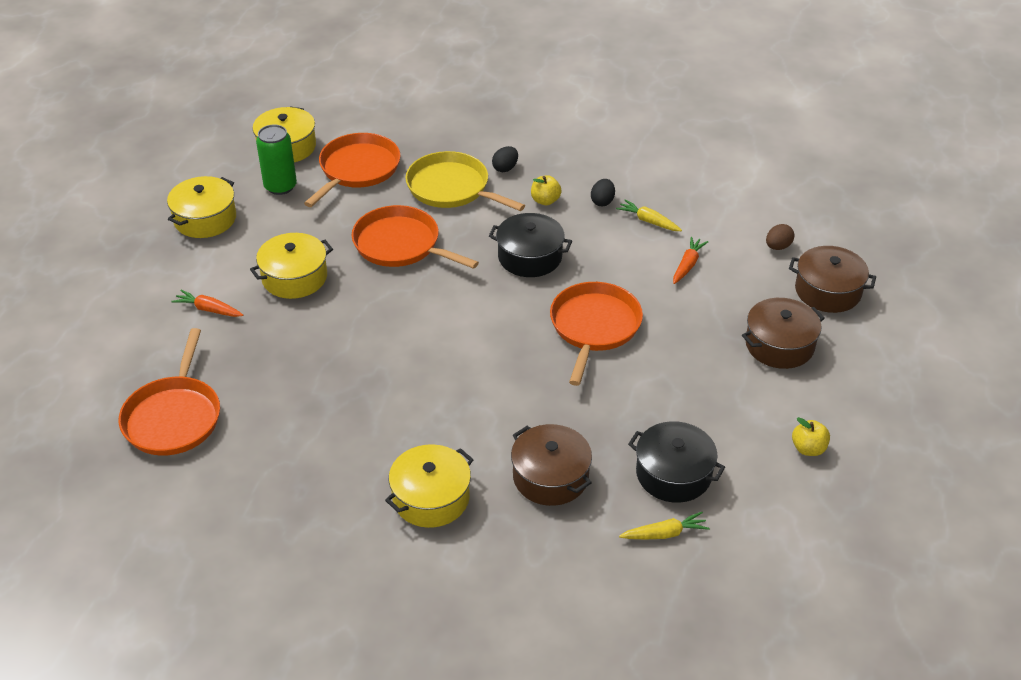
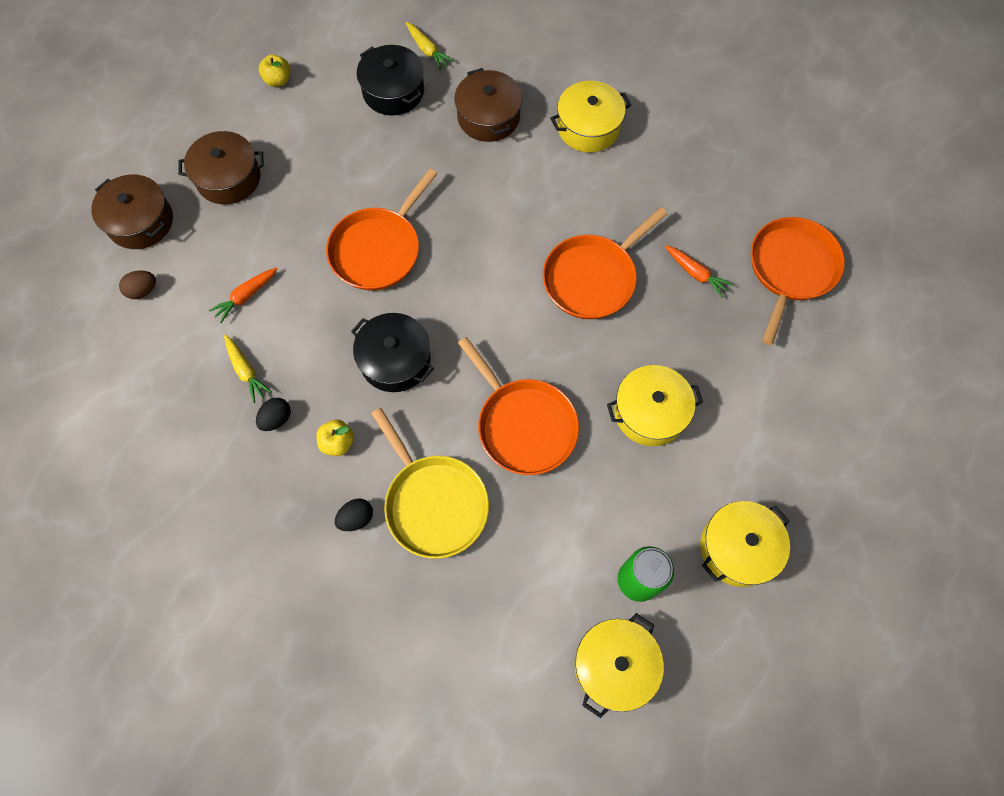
camera: 160 degrees left, 25 degrees up
orange carrot [171,290,243,317] -> orange carrot moved to [665,245,734,298]
orange pan [304,133,400,207] -> orange pan moved to [543,207,667,319]
yellow carrot [619,512,710,539] -> yellow carrot turned 135 degrees counterclockwise [406,22,454,70]

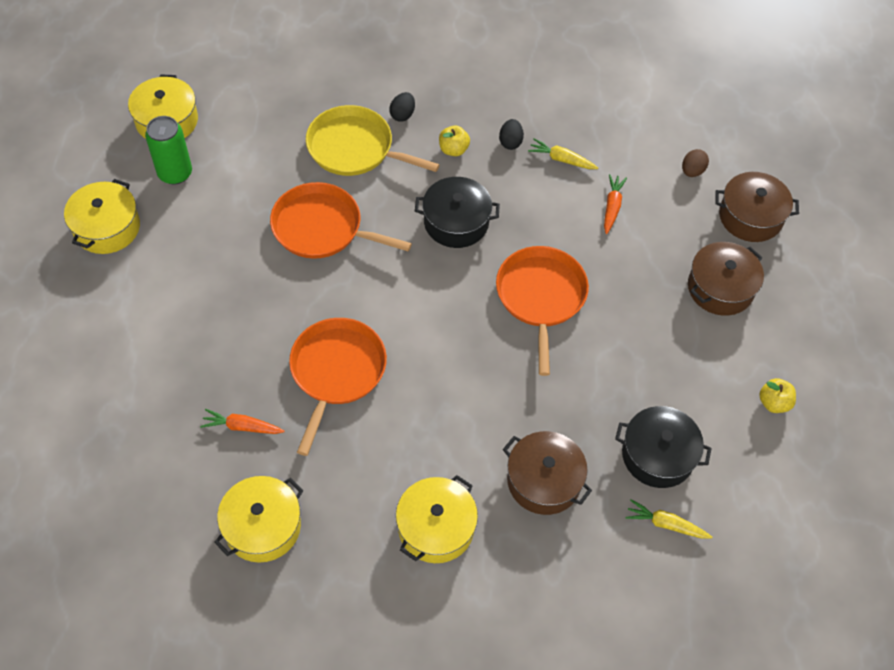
camera: 145 degrees right, 10 degrees down
yellow pot [607,365,703,446] -> yellow pot moved to [214,476,303,562]
orange pan [751,217,845,345] -> none

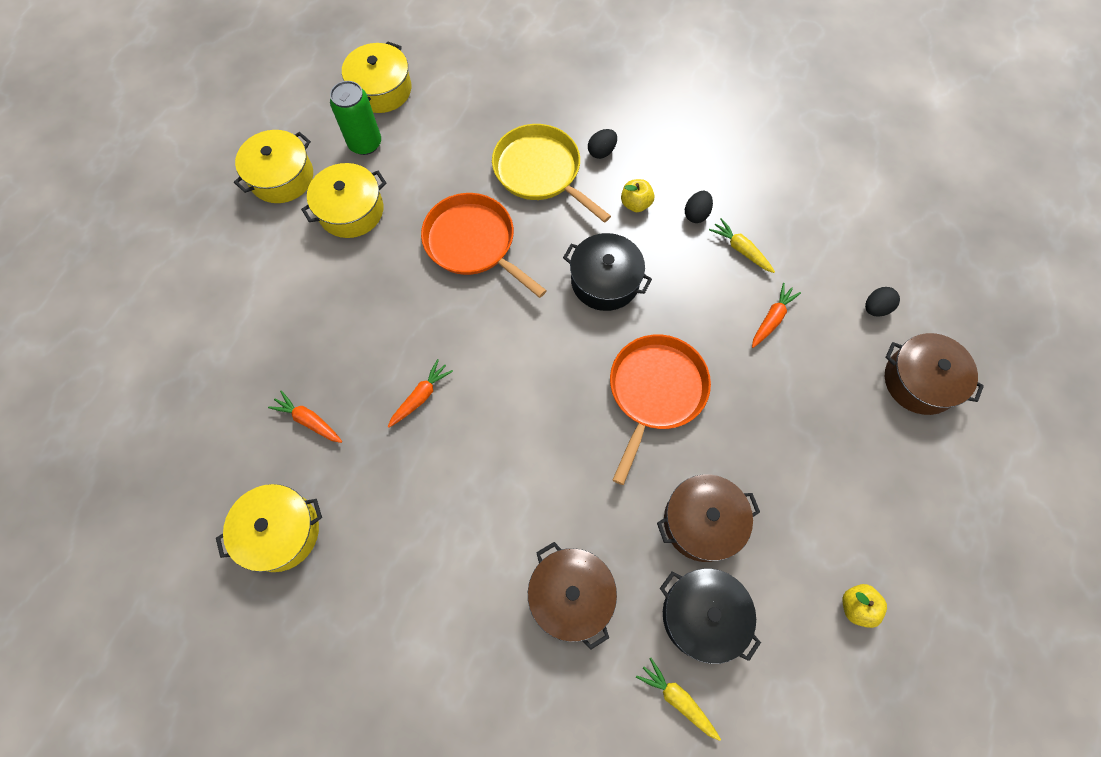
camera: 25 degrees right, 10 degrees up
orange pan [289,318,387,456] -> orange carrot [388,359,453,428]
yellow pot [396,475,478,563] -> yellow pot moved to [301,163,386,238]
brown egg [682,149,709,177] -> black egg [865,287,900,316]
brown pot [688,242,764,316] -> brown pot moved to [657,474,760,562]

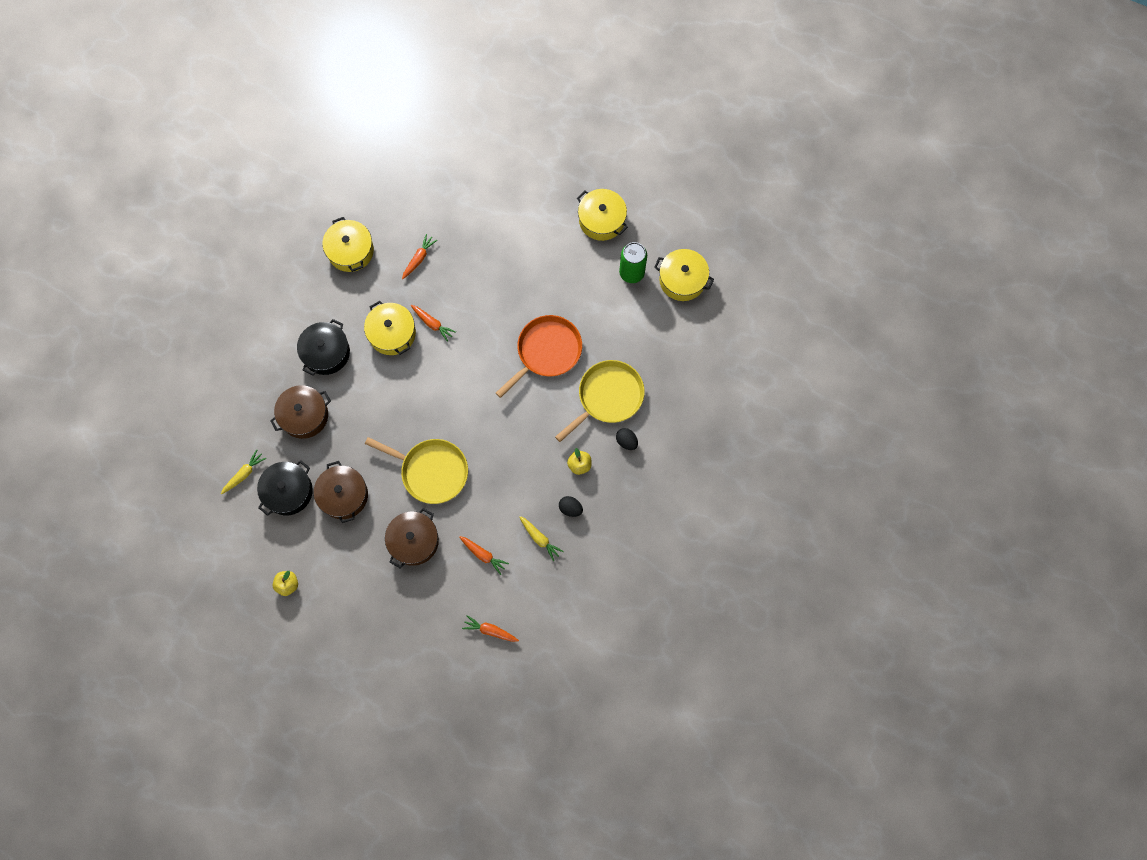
camera: 90 degrees right, 5 degrees up
yellow pot [301,163,386,238] -> yellow pot moved to [364,301,416,355]
black pot [563,233,652,311] -> black pot moved to [297,319,350,375]
orange pan [610,334,711,485] -> yellow pan [365,437,468,504]
yellow carrot [709,218,775,273] -> yellow carrot turned 90 degrees clockwise [519,516,564,561]
black egg [865,287,900,316] -> orange carrot [462,615,519,642]
brown pot [885,333,984,415] -> brown pot moved to [385,508,439,568]

